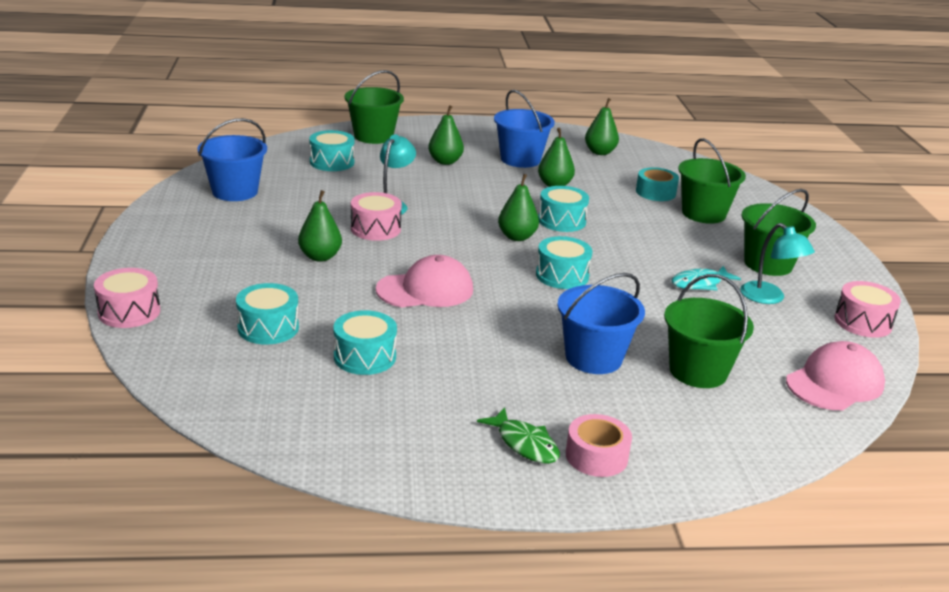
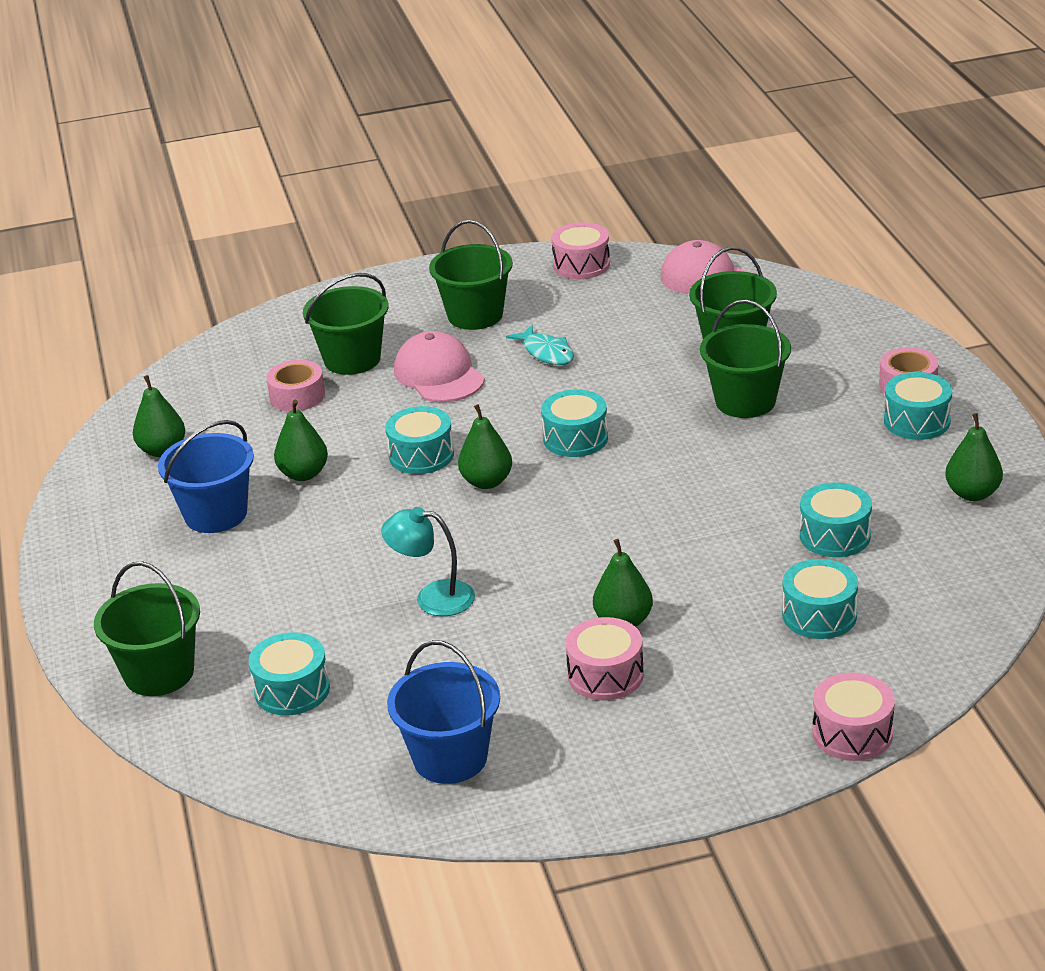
camera: 95 degrees left, 5 degrees up
pink drum [351,192,402,241] -> pink drum moved to [566,617,644,701]
pink cap [376,255,473,307] -> pink cap moved to [394,331,485,402]
green pear [428,105,464,165] -> green pear moved to [945,413,1003,501]
green fish [477,407,560,464] -> turquoise drum [884,372,952,440]
blue bucket [557,273,645,374] -> green bucket [700,300,791,418]
turquoise tape [636,167,679,201] -> pink tape [266,360,325,411]
turquoise lamp [740,223,815,304] -> none

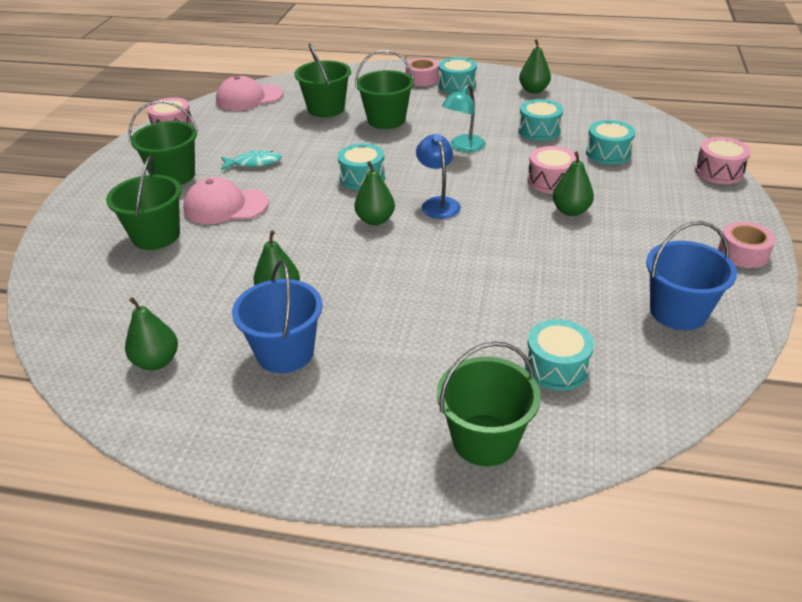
camera: 65 degrees left, 5 degrees up
pink tape [266,360,325,411] -> pink tape moved to [718,221,775,268]
turquoise lamp [381,507,475,616] -> turquoise lamp moved to [442,84,485,152]
turquoise drum [385,406,454,474] -> none
pink drum [566,617,644,701] -> pink drum moved to [528,146,576,194]
none -> blue lamp [416,134,461,219]

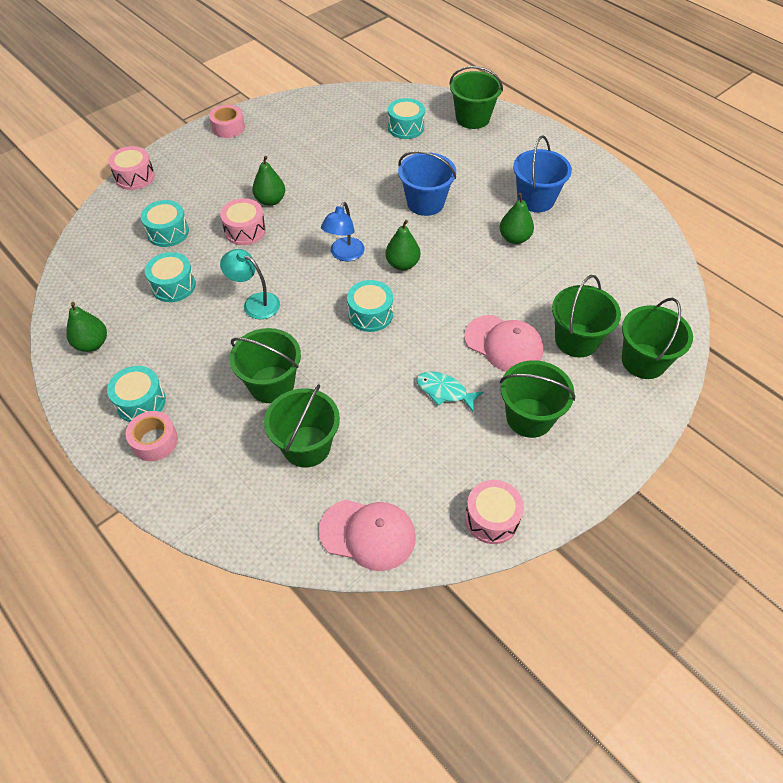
camera: 145 degrees left, 15 degrees up
green pear [125,297,178,370] -> none
turquoise lamp [442,84,485,152] -> turquoise lamp turned 135 degrees counterclockwise [220,249,280,319]
blue bucket [646,221,737,330] -> blue bucket moved to [398,151,456,216]
none -> green bucket [622,298,693,379]

